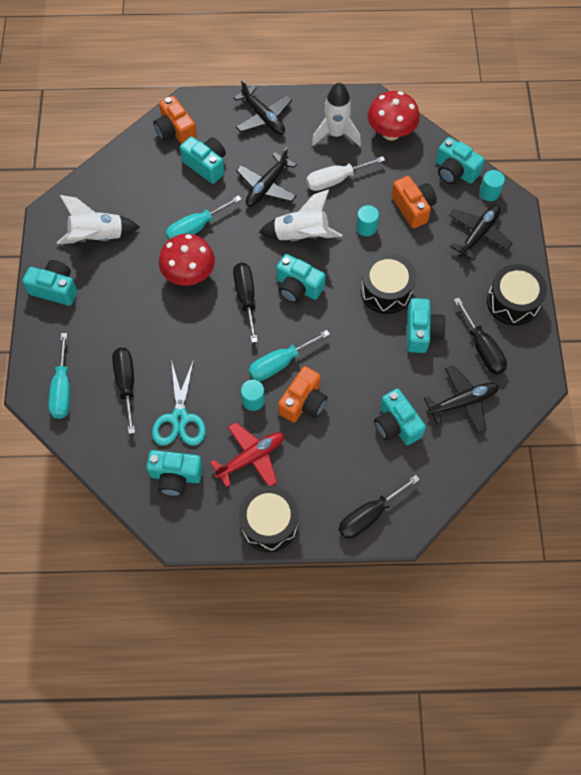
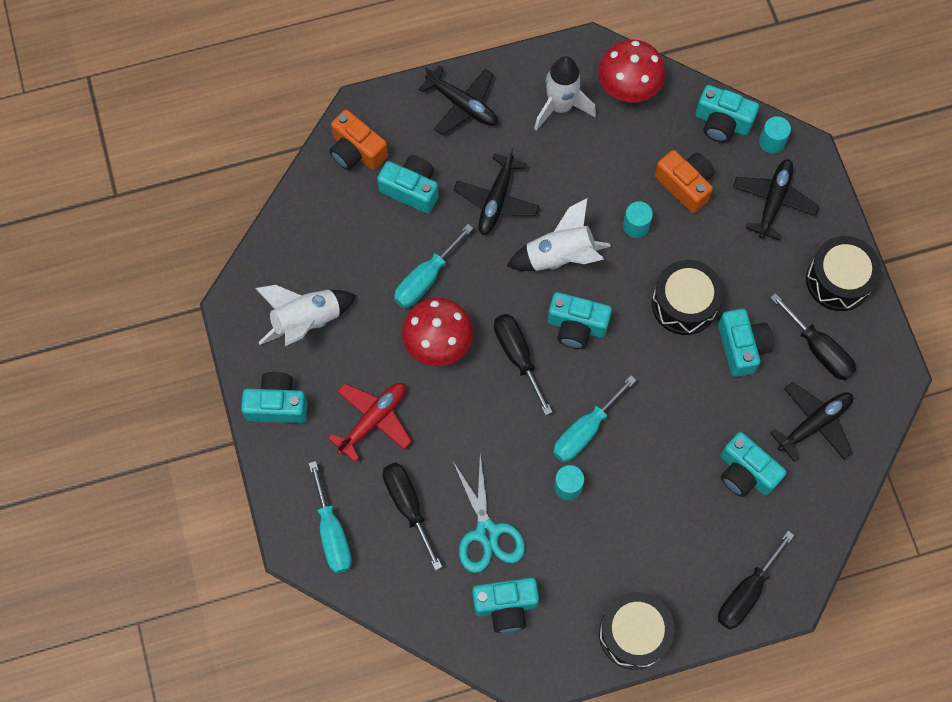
camera: 15 degrees left, 5 degrees up
red plane [210,422,284,487] -> red plane moved to [328,383,412,462]
orange camera [278,366,328,423] -> none
white screwdriver [306,156,385,191] -> none

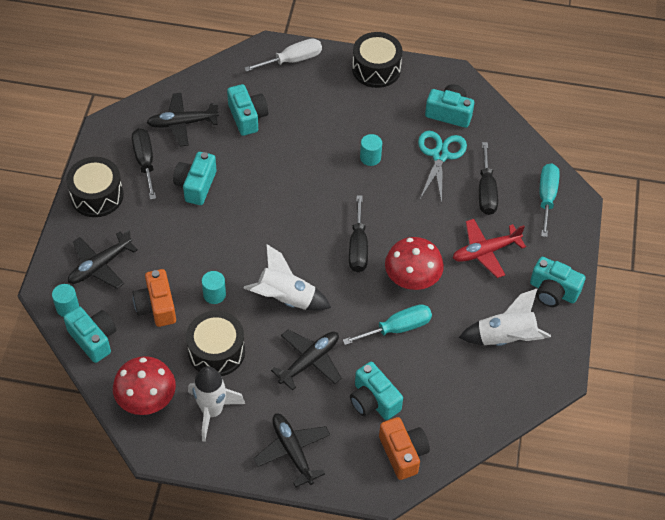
camera: 155 degrees left, 15 degrees down
turquoise camera [548,292,612,349] -> none
turquoise screwdriver [553,375,636,462] -> none
black drum [652,260,723,335] -> black drum moved to [186,311,245,376]
black screwdriver [718,531,794,629] -> white screwdriver [244,38,322,72]

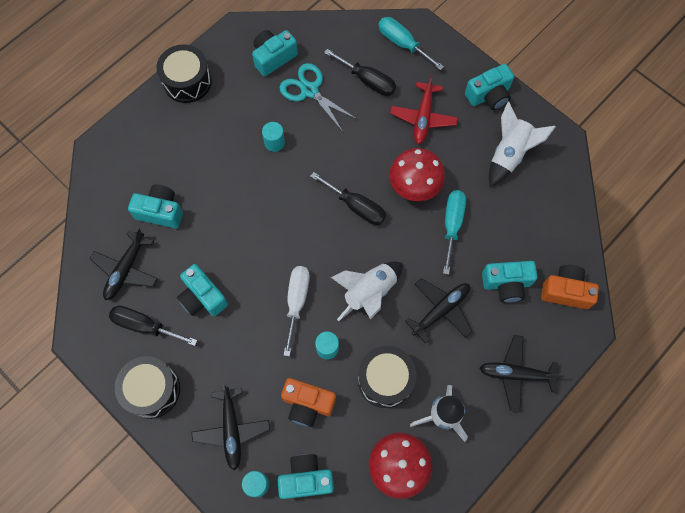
camera: 55 degrees left, 15 degrees up
white screwdriver [244,38,322,72] -> white screwdriver moved to [284,266,310,356]
black plane [271,330,342,391] -> black plane turned 60 degrees clockwise [405,278,472,344]

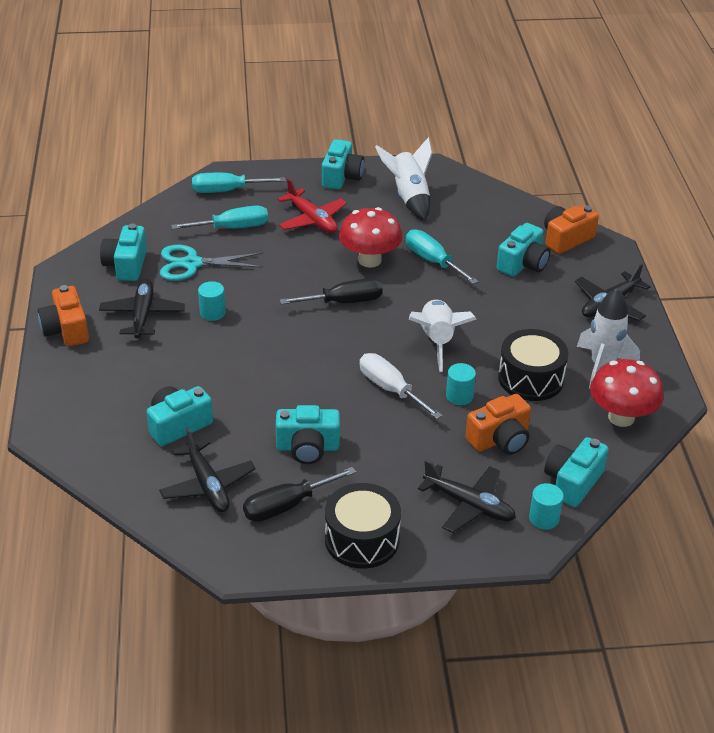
camera: 50 degrees left, 30 degrees down
black drum [156,44,212,103] -> orange camera [38,285,89,347]
black screwdriver [324,49,396,96] -> turquoise screwdriver [171,205,268,229]
black plane [405,278,472,344] -> black plane moved to [99,279,185,338]

